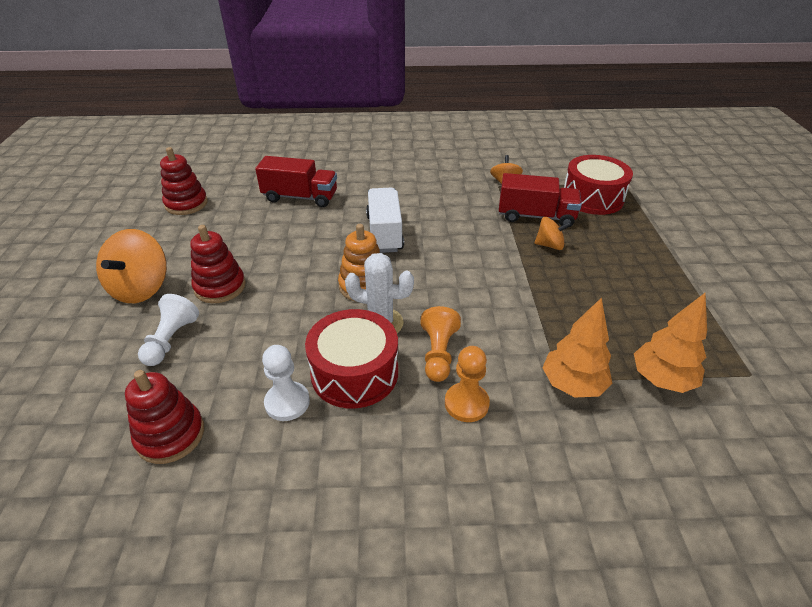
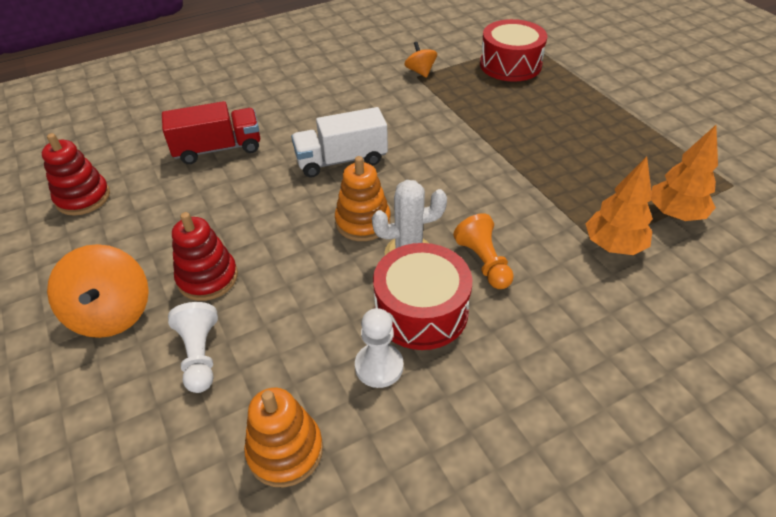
camera: 25 degrees left, 5 degrees up
red stacking toy [125,370,204,464] -> orange stacking toy [244,388,323,487]
white truck [366,188,404,253] -> white truck turned 75 degrees counterclockwise [291,107,388,177]
orange pawn [445,346,490,422] -> none
red truck [499,173,582,227] -> none
orange spinning top [534,217,571,250] -> none

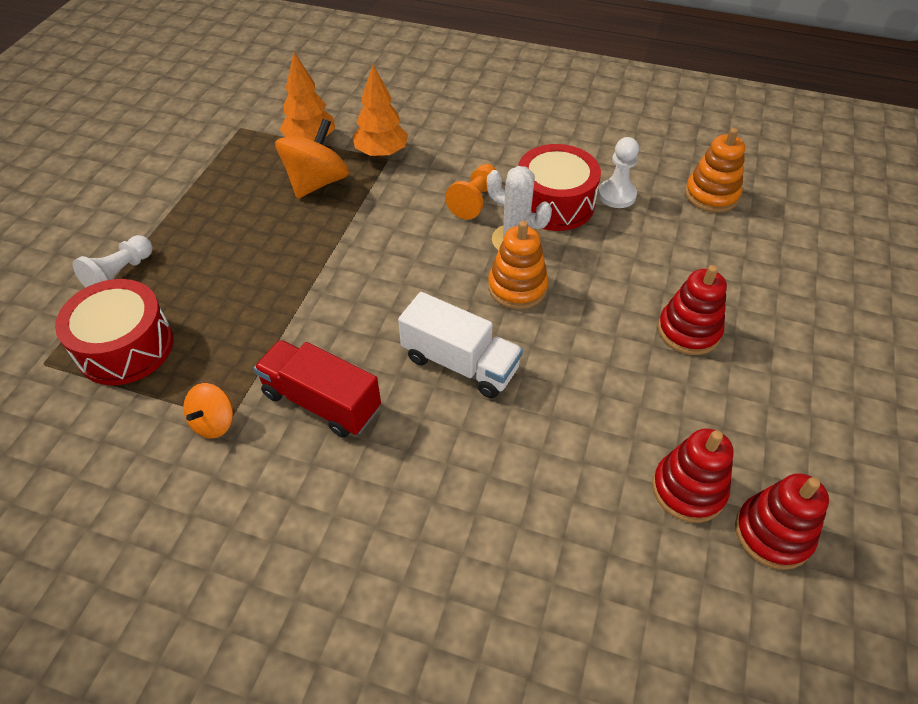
camera: 135 degrees left, 5 degrees up
orange spinning top [47,244,149,338] -> orange spinning top moved to [275,119,349,199]
red truck [162,101,260,164] -> red truck moved to [254,340,381,438]
white pawn [168,302,218,393] -> white pawn moved to [73,235,153,288]
none -> red stacking toy [652,428,734,523]

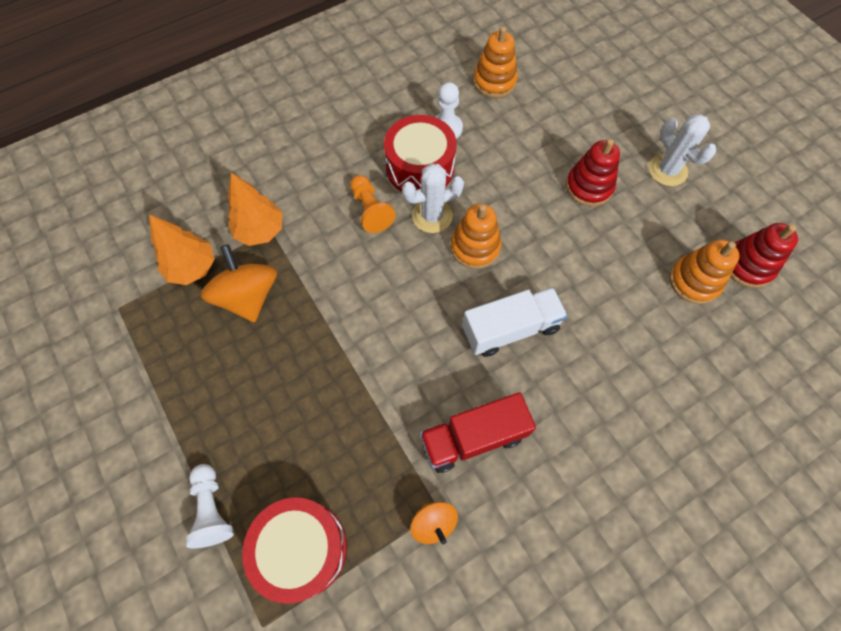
camera: 50 degrees left, 15 degrees up
red stacking toy [652,428,734,523] -> orange stacking toy [669,240,739,304]
none -> white cactus [649,114,716,186]

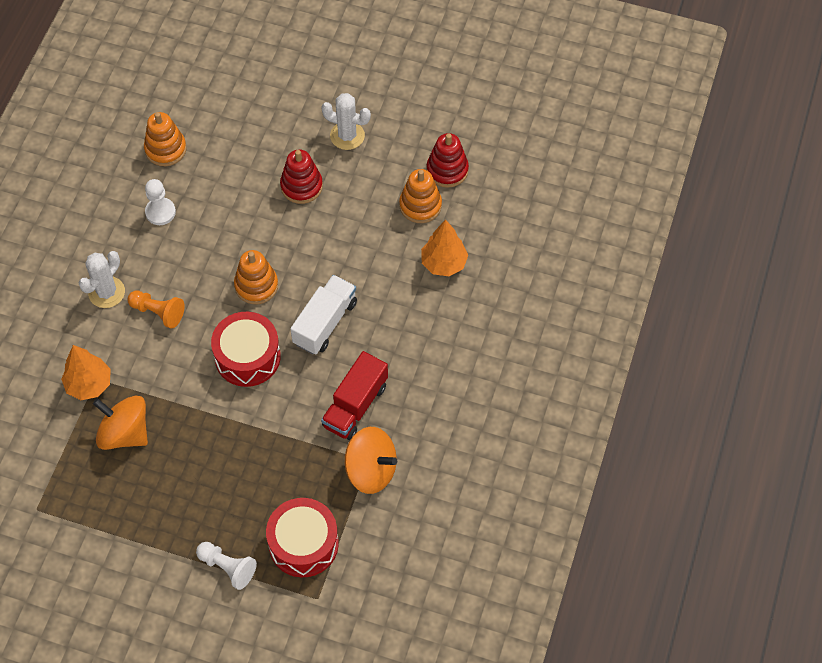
camera: 40 degrees left, 5 degrees down
orange tree [149,214,215,285] -> orange tree moved to [421,220,468,276]
red drum [384,115,457,192] -> red drum moved to [211,312,281,387]
white cactus [402,163,464,233] -> white cactus moved to [78,251,125,308]
orange spinning top [411,502,458,544] -> orange spinning top [345,427,397,494], size x1.76

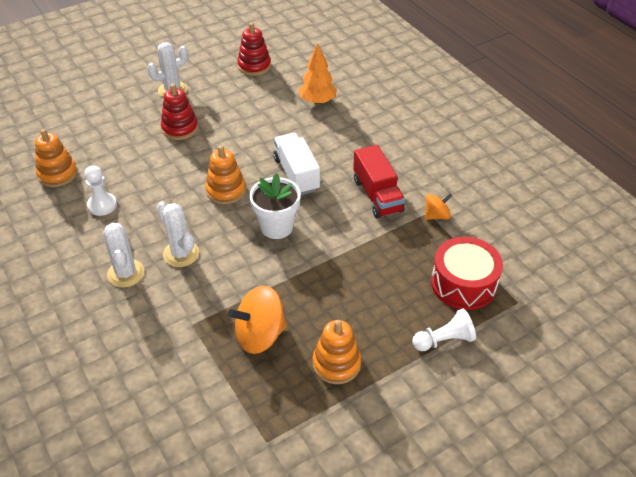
camera: 50 degrees left, 15 degrees down
orange tree [61,345,111,400] -> none
orange pawn [128,291,185,329] -> white cactus [157,201,199,267]
red drum [211,312,281,387] -> white flower pot [249,173,301,239]
orange spinning top [345,427,397,494] -> orange spinning top [425,193,452,220], size x0.57
orange stacking toy [399,169,442,223] -> orange stacking toy moved to [313,320,361,384]

